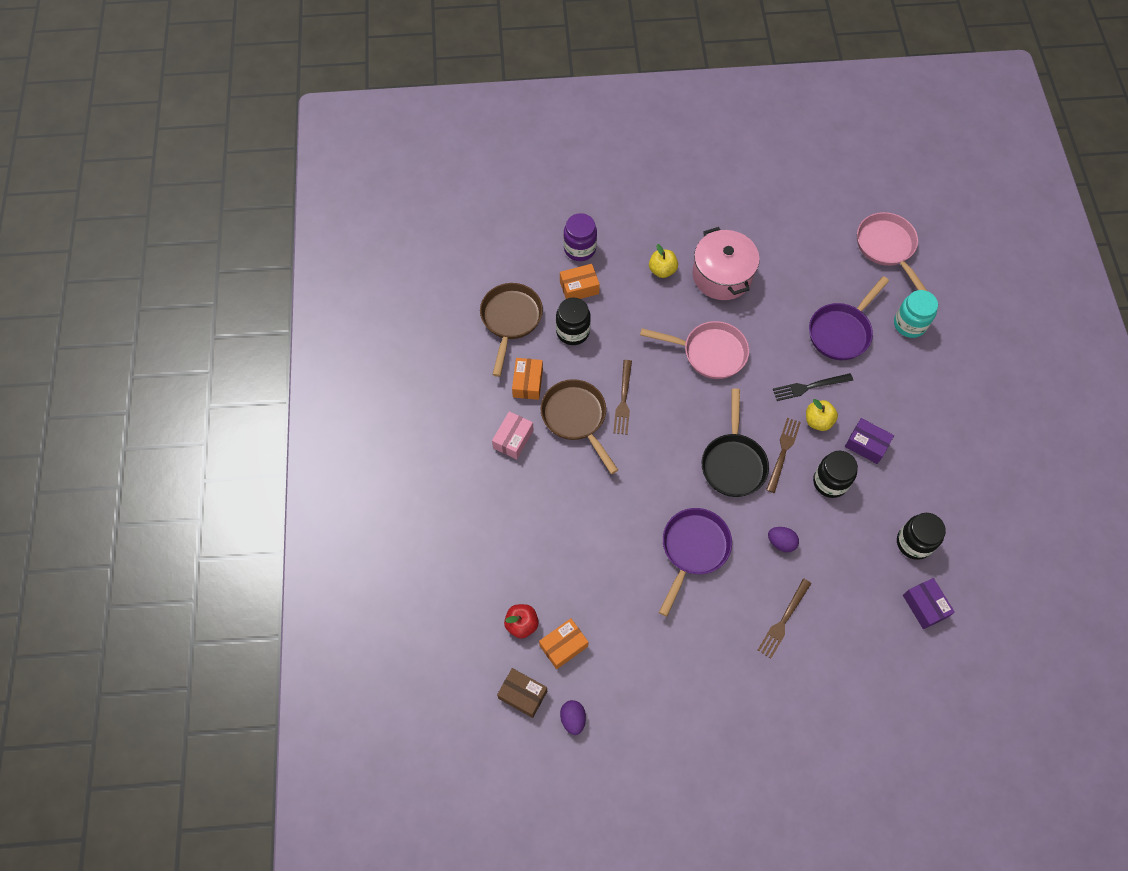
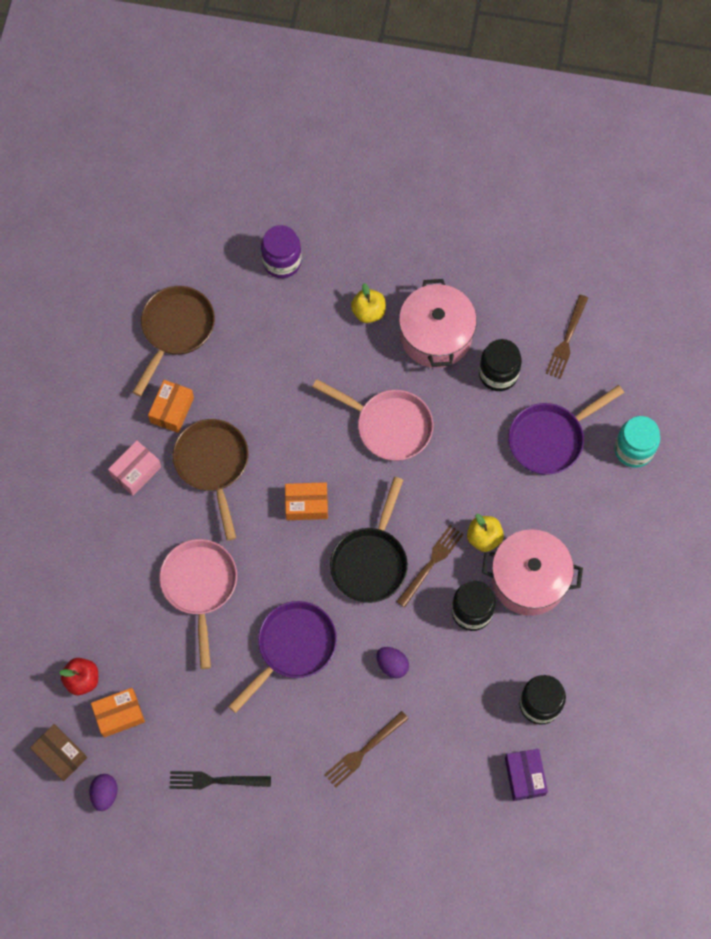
camera: 15 degrees right, 5 degrees up
black jar [556,297,591,345] -> black jar moved to [479,339,522,391]
orange box [560,264,600,299] -> orange box moved to [285,482,328,520]
brown fork [613,360,632,435] -> brown fork moved to [546,295,588,379]
black fork [773,373,853,401] -> black fork moved to [170,771,271,789]
purple box [845,418,894,464] -> pink pot [482,529,583,616]
pink pan [857,212,927,291] -> pink pan moved to [159,539,237,669]

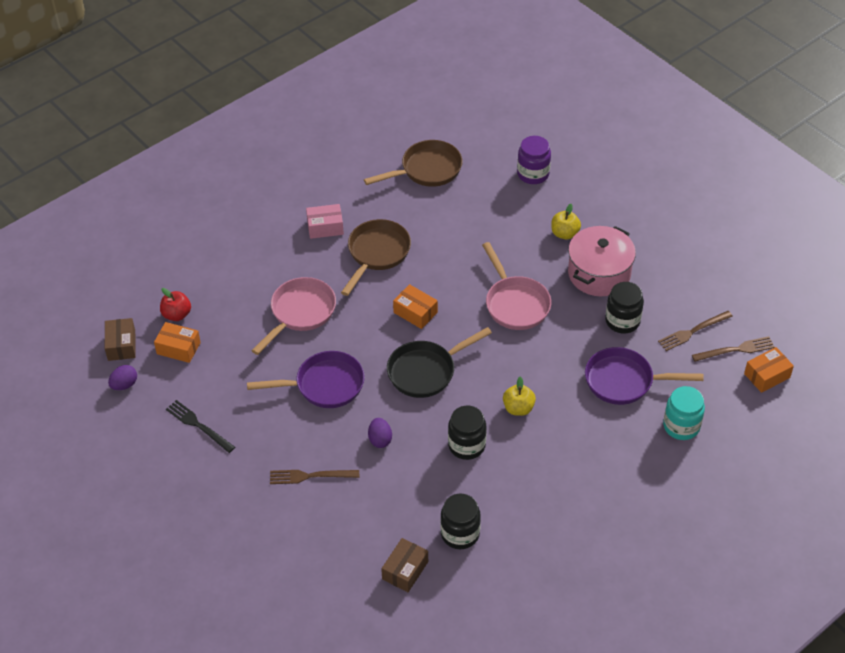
camera: 40 degrees right, 20 degrees down
orange box [148,380,194,433] -> orange box moved to [744,347,794,393]
brown fork [396,525,464,608] -> brown fork moved to [692,336,775,362]
pink pot [482,529,583,616] -> none
purple box [505,749,548,801] -> brown box [381,538,428,592]

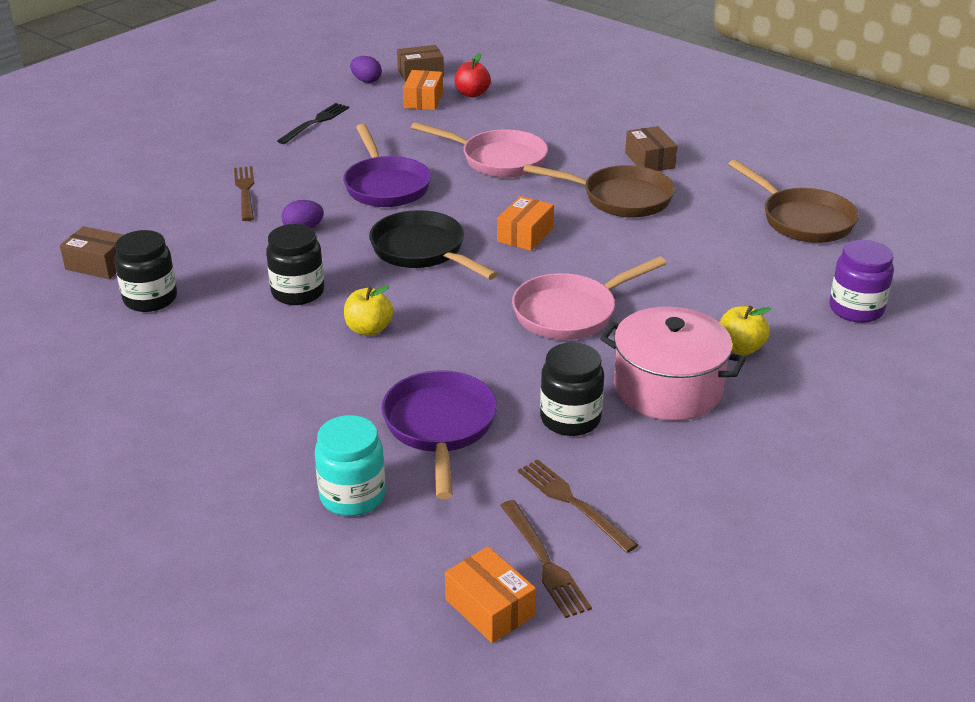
camera: 80 degrees right, 15 degrees down
pink box [306,204,344,239] -> brown box [625,126,677,171]

